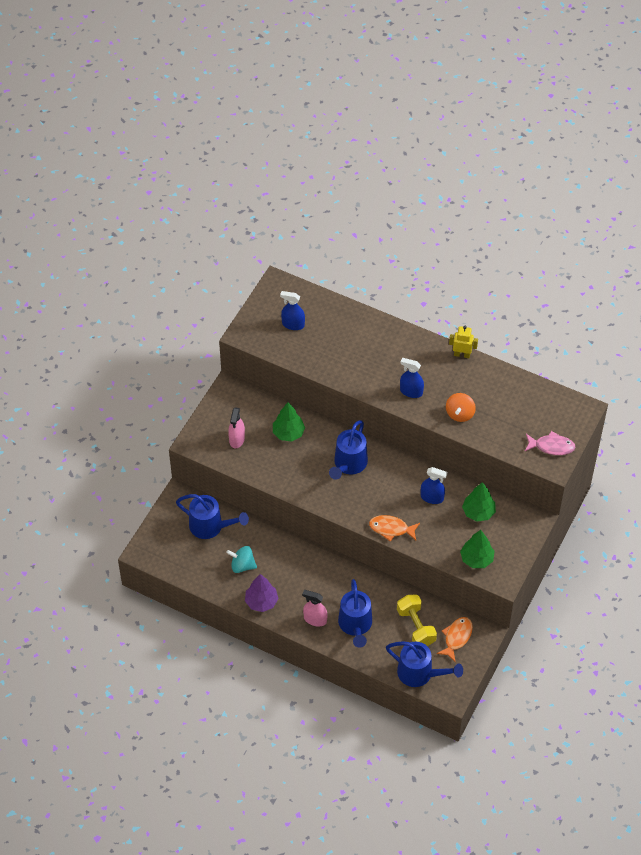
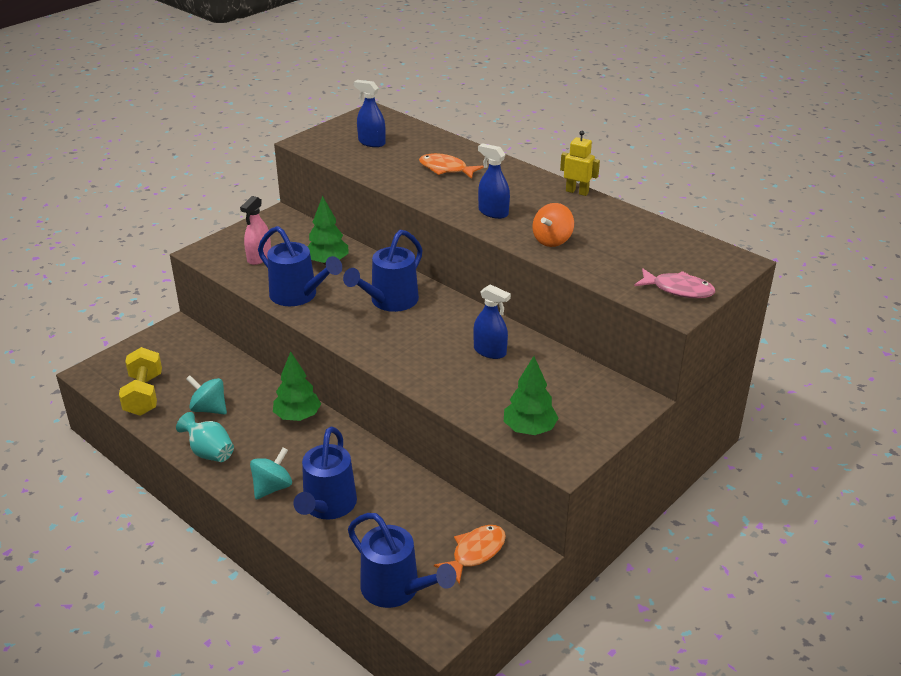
camera: 15 degrees right, 20 degrees down
blue watering can [176,494,249,539] -> blue watering can moved to [258,226,342,306]
purple tree [245,574,278,612] -> turquoise vase [176,412,234,462]
pink spray bottle [302,590,328,627] -> turquoise spinning top [250,447,292,500]
orange fish [369,515,420,541] -> orange fish moved to [419,153,484,179]
yellow dumbbell [397,594,437,646] -> yellow dumbbell moved to [119,347,162,416]
green tree [462,482,496,522] -> green tree moved to [273,351,321,421]

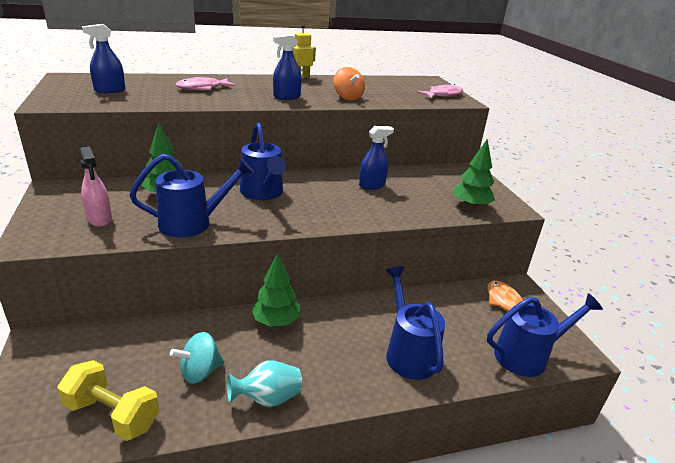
camera: 60 degrees left, 5 degrees down
turquoise spinning top [250,447,292,500] -> none
blue watering can [293,427,357,520] -> blue watering can turned 150 degrees counterclockwise [385,266,445,380]
orange fish [419,153,484,179] -> pink fish [176,77,236,90]

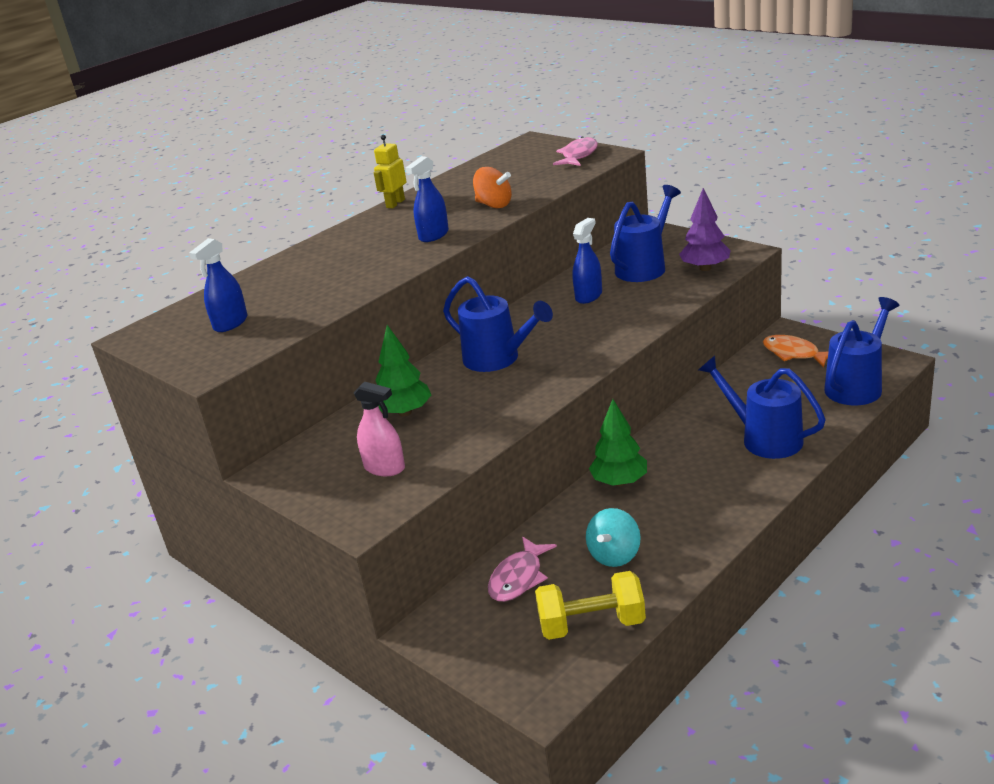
camera: 25 degrees left, 0 degrees up
blue watering can [130,154,254,238] -> blue watering can moved to [610,185,681,282]
pink fish [176,77,236,90] -> pink fish moved to [488,537,557,602]
turquoise vase [227,360,302,407] -> none
green tree [452,139,495,208] -> purple tree [679,188,731,271]

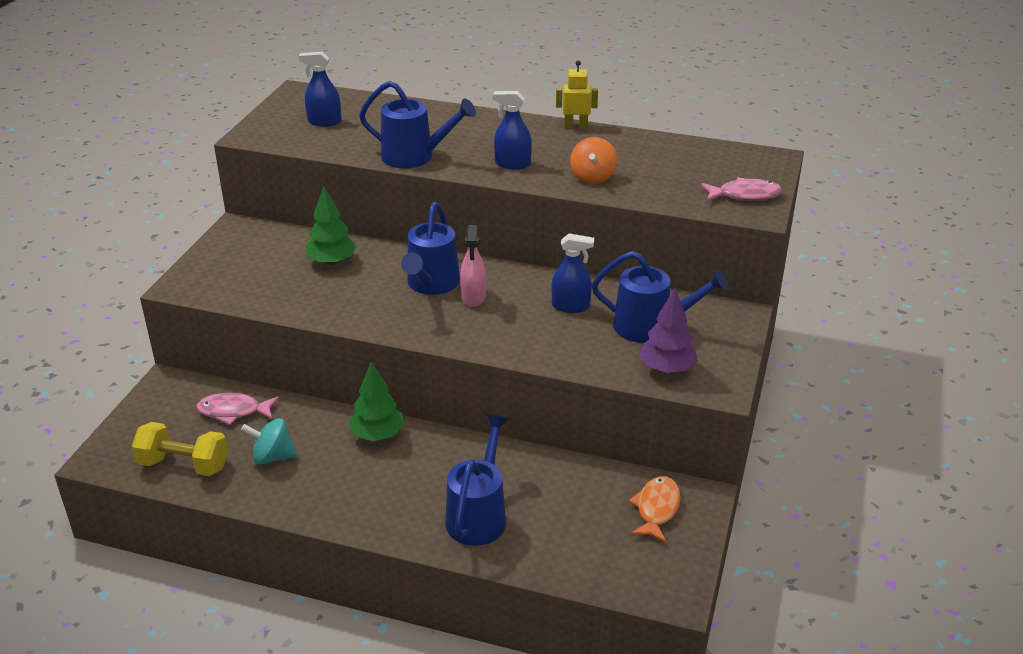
camera: 60 degrees right, 5 degrees up
pink spray bottle [354,381,405,476] -> pink spray bottle moved to [460,225,486,307]
yellow dumbbell [535,571,646,640] -> yellow dumbbell turned 45 degrees counterclockwise [132,422,228,476]
blue watering can [824,297,899,405] -> blue watering can moved to [359,81,476,168]

